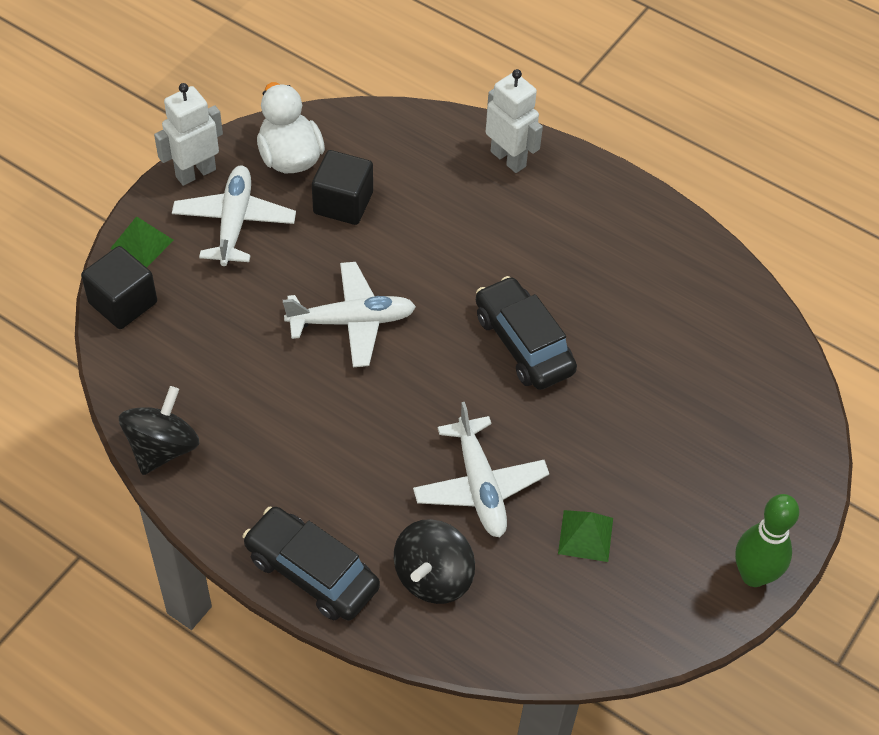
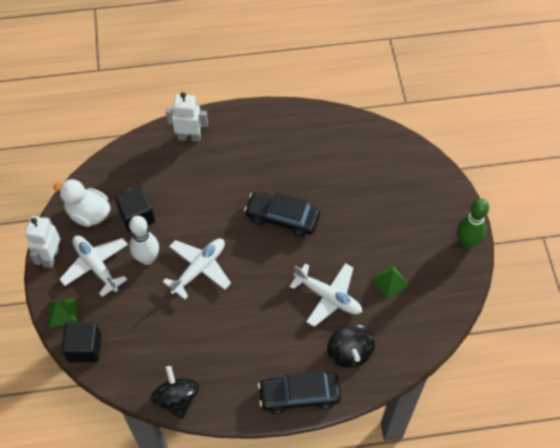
camera: 40 degrees left, 5 degrees up
none -> white bowling pin [129,216,159,265]

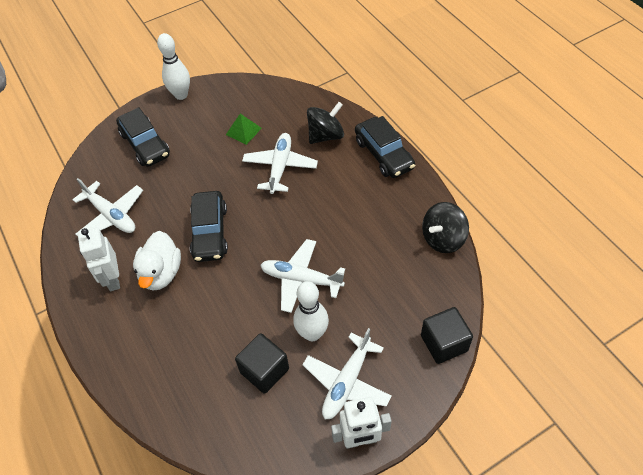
camera: 110 degrees left, 5 degrees down
green pyramid [48,298,78,328] -> none
white duck [53,179,111,227] -> white duck moved to [133,231,181,291]
white robot [166,92,208,142] -> white robot moved to [78,228,120,291]
green bowling pin [457,199,489,249] -> white bowling pin [157,33,190,100]
none -> white plane [72,178,143,236]
none -> black car [116,107,170,167]

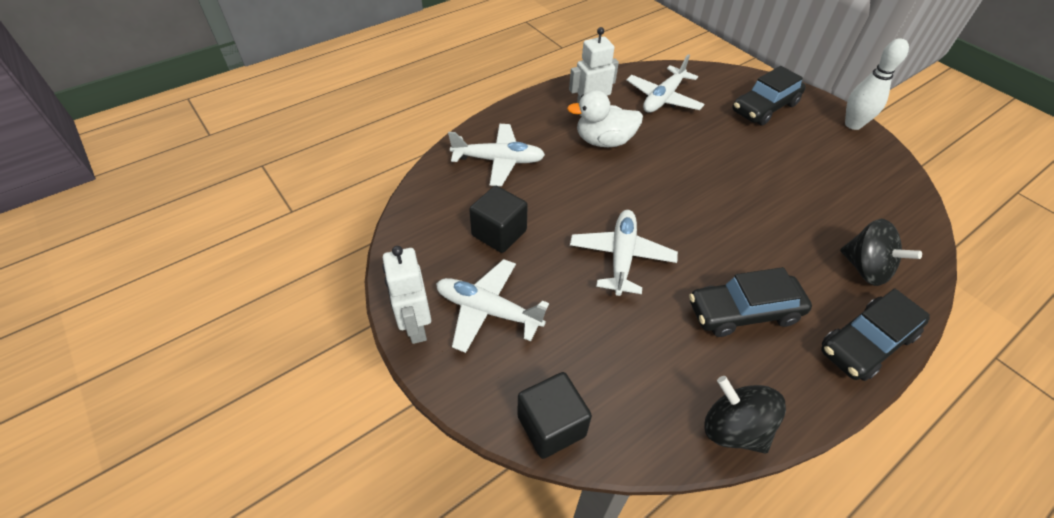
camera: 80 degrees right, 5 degrees down
black car [190,191,228,262] -> black car moved to [689,267,812,337]
green pyramid [226,114,262,145] -> none
white plane [242,133,318,194] -> white plane moved to [448,124,545,186]
white bowling pin [293,281,329,341] -> none

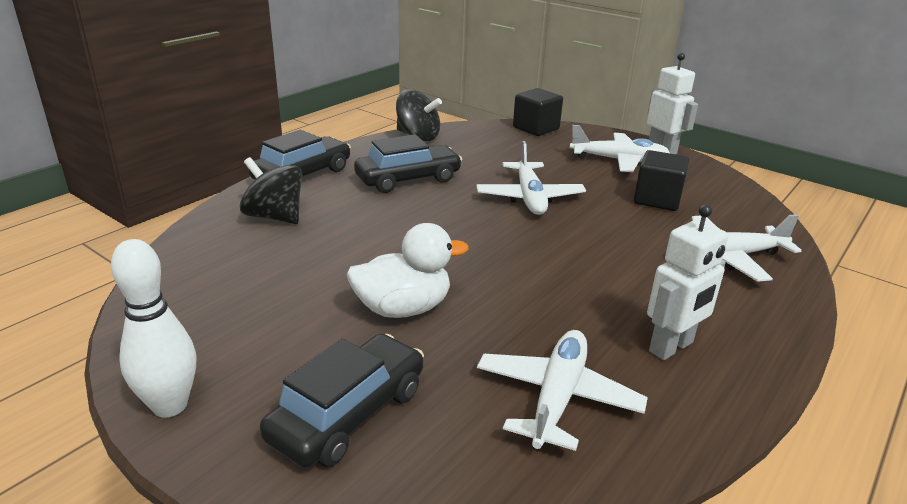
camera: 165 degrees right, 20 degrees down
white duck [567,90,643,147] -> white duck moved to [347,223,469,318]

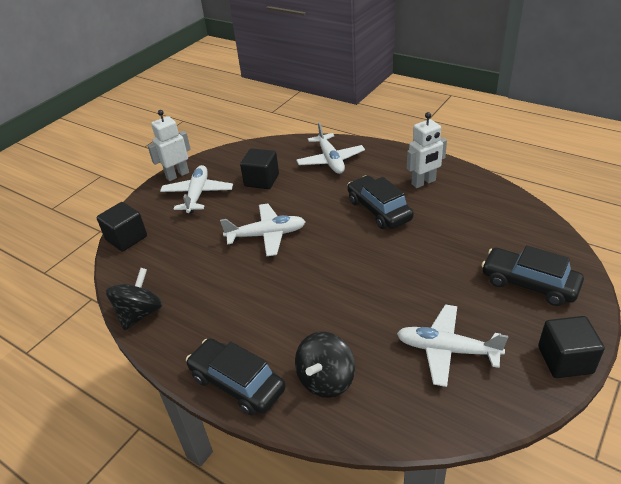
camera: 90 degrees left, 10 degrees up
white bowling pin [111,239,196,418] -> black cube [538,316,605,378]
white duck [347,223,469,318] -> none
black car [354,134,462,193] -> black car moved to [348,176,414,229]
white plane [477,330,648,451] -> white plane moved to [397,305,508,387]
white robot [647,204,728,360] -> white robot turned 105 degrees clockwise [407,112,447,188]

